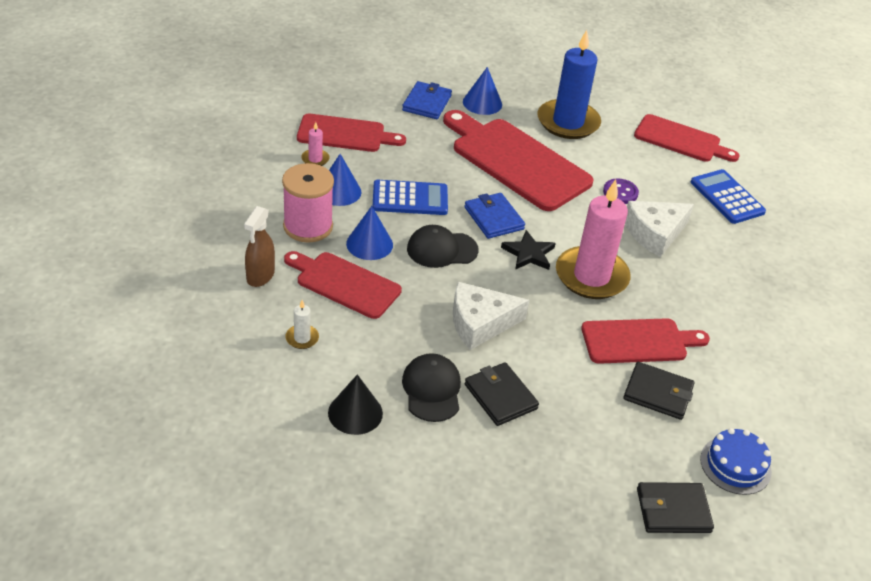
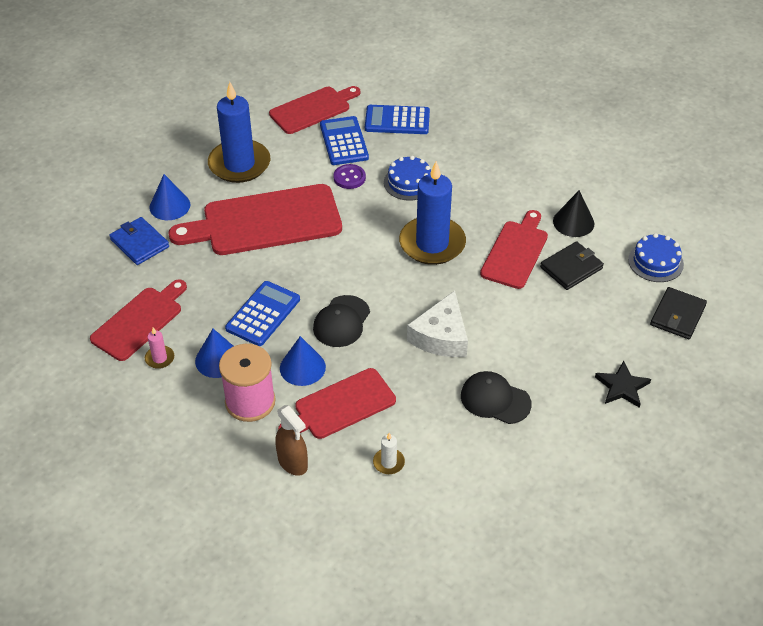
camera: 55 degrees left, 5 degrees up
black cone [328,374,383,435] -> black cone moved to [553,190,594,237]
blue wallet [464,193,525,239] -> none
black wallet [465,362,539,426] -> none
black star [501,230,556,270] -> black star moved to [595,361,651,408]
pink candle [556,179,631,299] -> blue candle [399,161,466,265]
white cheese [625,201,694,257] -> blue cake [384,156,431,201]
none -> blue calculator [320,116,369,165]

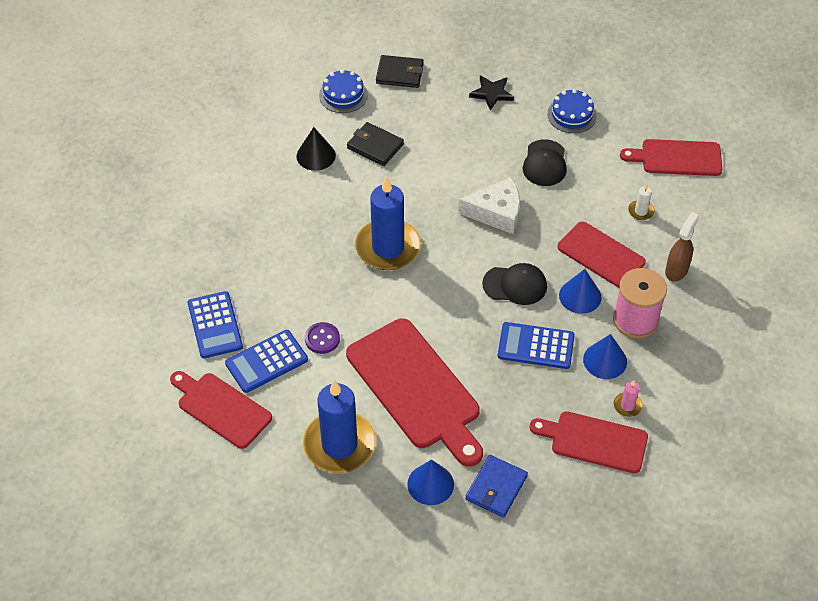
camera: 110 degrees left, 5 degrees up
blue cake [384,156,431,201] -> blue cake moved to [547,89,597,133]
red cutting board [480,210,548,289] -> red cutting board moved to [620,139,722,176]

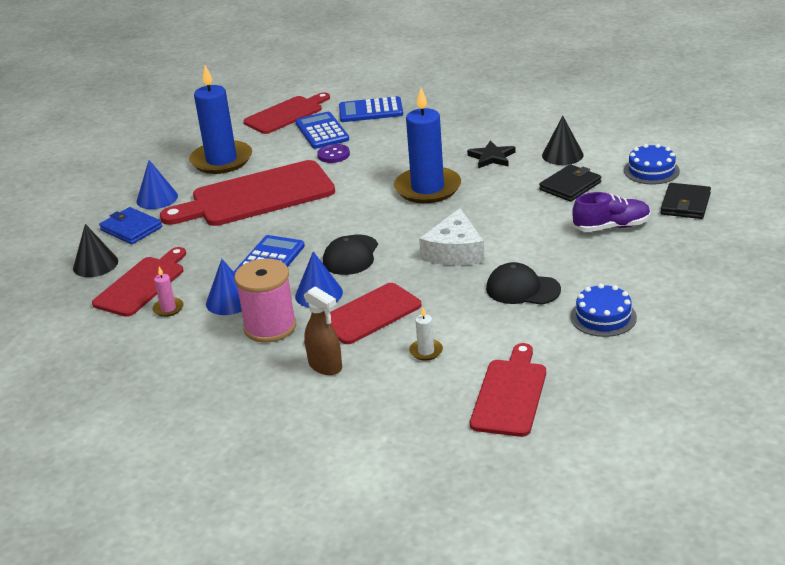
camera: 105 degrees right, 20 degrees down
black star [469,75,514,110] -> black star moved to [467,140,516,168]
none -> black cone [73,224,118,277]
none -> purple shoe [572,192,651,232]

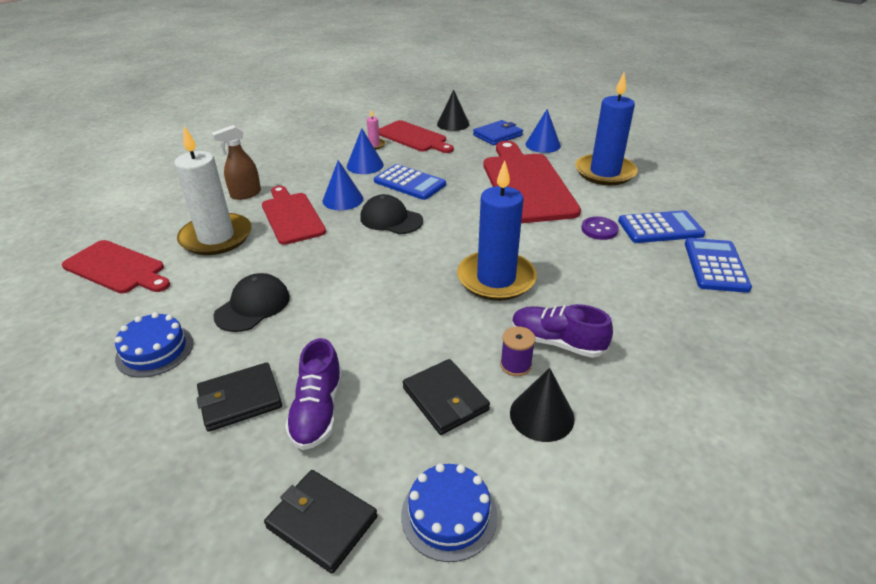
camera: 100 degrees right, 5 degrees up
pink spool [234,259,296,343] -> none
red cutting board [243,92,330,134] -> none
white candle [409,307,443,361] -> white candle [174,126,252,255], size x2.45
white cheese [419,208,485,266] -> none
black star [467,140,516,168] -> purple shoe [512,304,613,358]
none -> black wallet [197,362,282,432]
none -> purple spool [500,326,535,376]

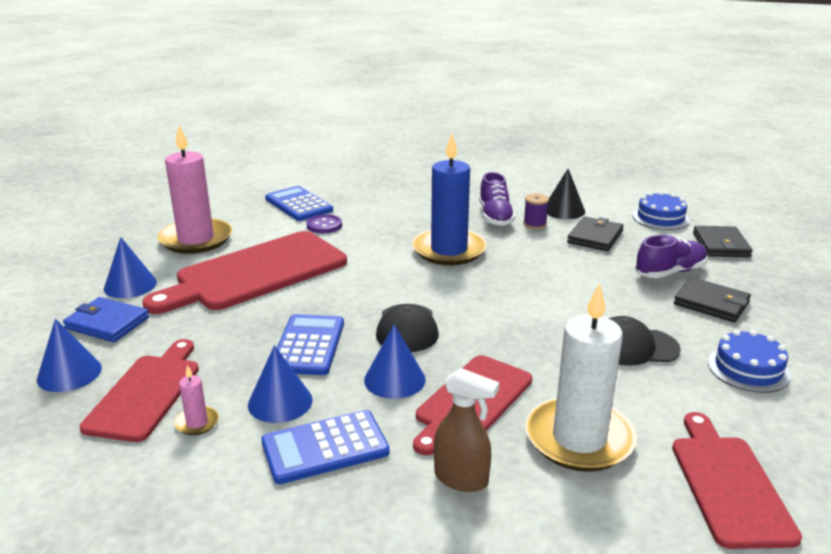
camera: 120 degrees left, 10 degrees down
black cone [437,90,470,131] -> blue cone [37,319,102,392]
blue candle [575,72,638,185] -> pink candle [158,125,232,254]
blue calculator [685,238,752,293] -> blue calculator moved to [261,410,390,484]

